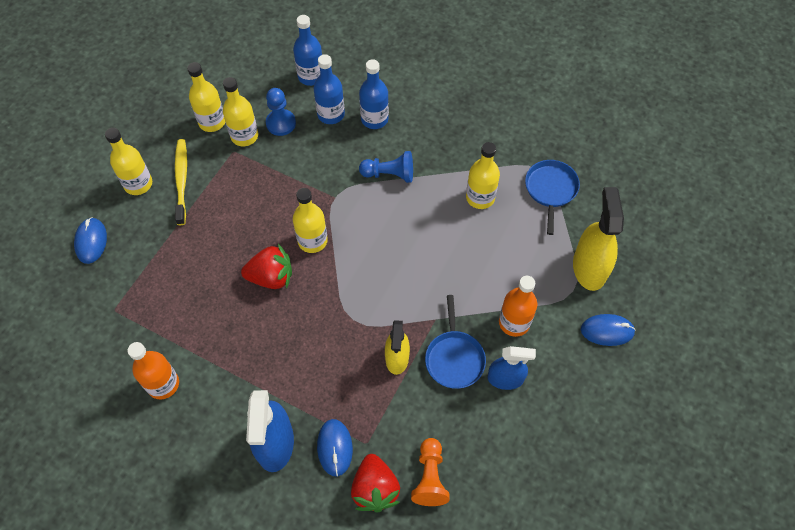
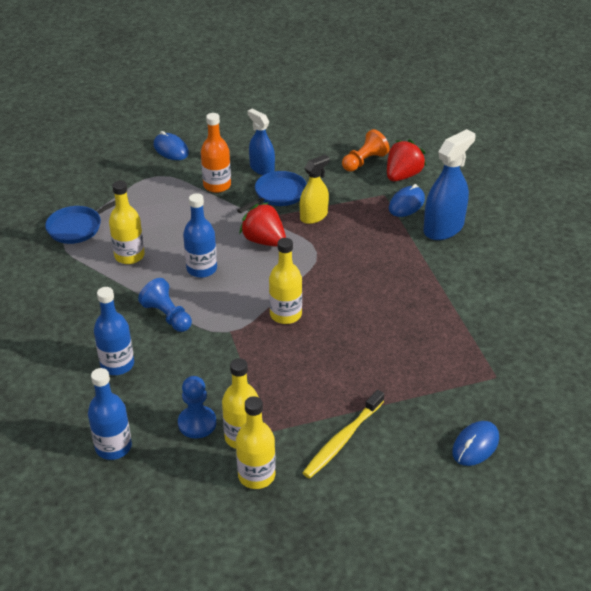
camera: 135 degrees left, 20 degrees down
yellow bottle [105,128,152,195] -> none
orange bottle [128,342,179,400] -> none
red strawberry [241,244,292,289] -> red strawberry moved to [239,202,286,247]
blue bottle [314,54,345,124] -> blue bottle moved to [183,193,217,278]
yellow spray bottle [573,187,624,291] -> none

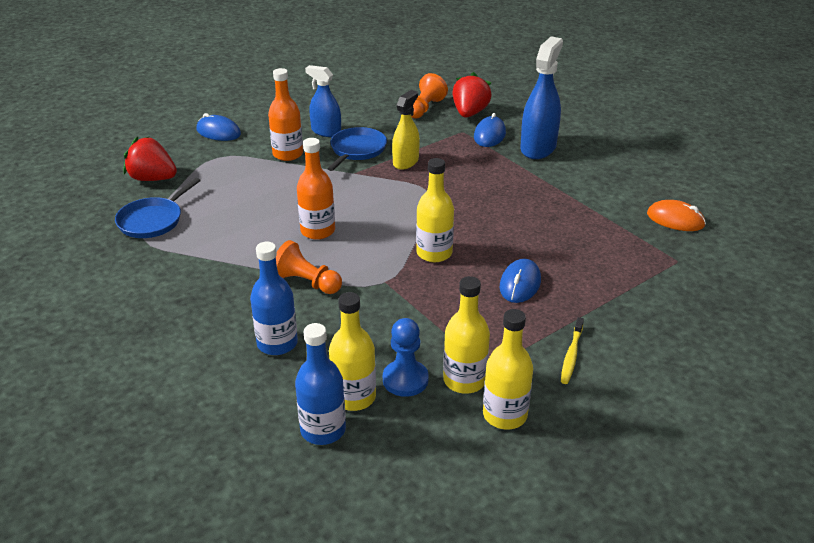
camera: 20 degrees left, 5 degrees down
yellow bottle [109,181,145,264] -> yellow bottle moved to [329,292,376,411]
blue pawn [138,278,192,332] -> orange pawn [276,240,342,294]
blue bottle [183,193,217,278] -> orange bottle [297,138,335,240]
red strawberry [239,202,286,247] -> red strawberry moved to [124,136,177,181]
yellow toothbrush [303,390,384,479] -> yellow toothbrush [561,317,584,384], size x0.63
blue mouse [452,421,499,466] -> blue mouse moved to [500,259,541,303]
none -> orange mouse [647,200,706,231]

